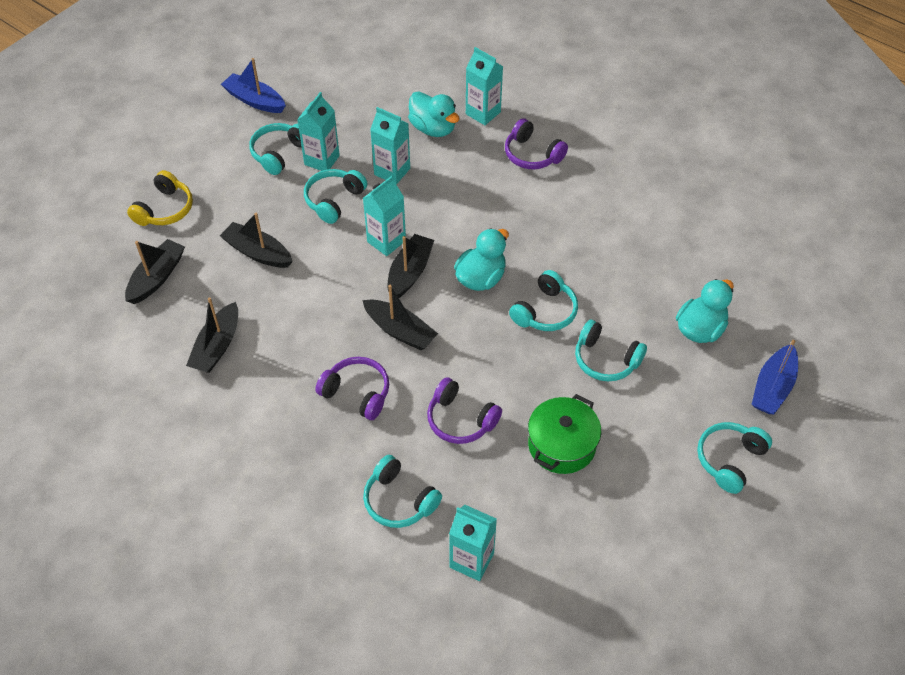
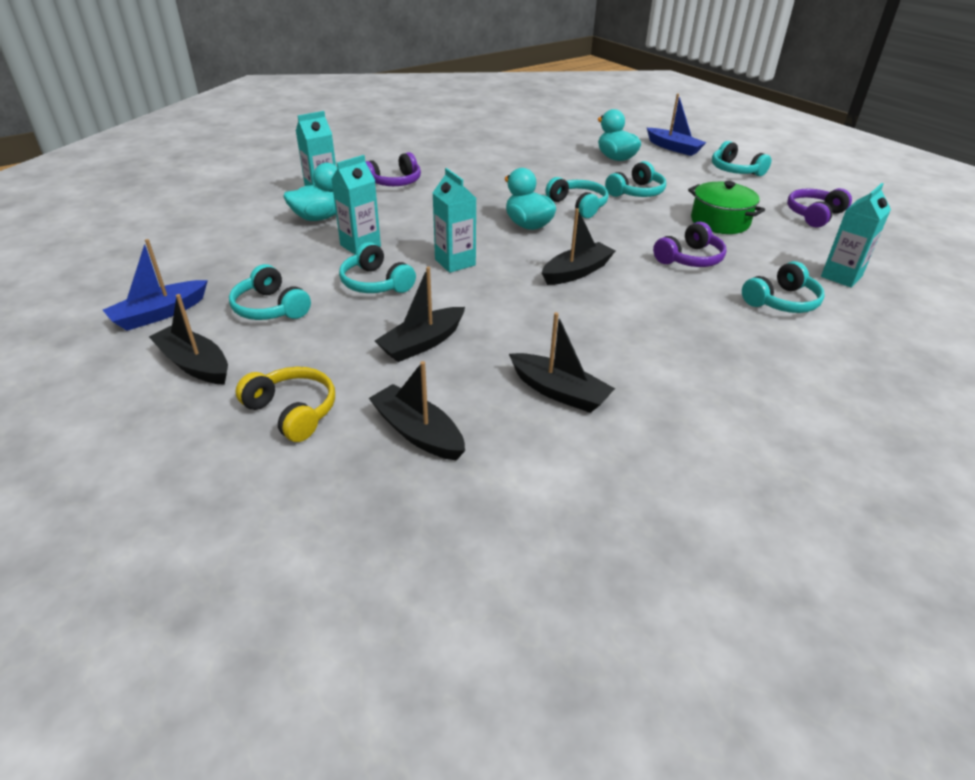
camera: 75 degrees left, 15 degrees down
turquoise carton [297,92,340,171] -> none
purple headphones [315,357,389,420] -> purple headphones moved to [787,188,852,228]
black boat [388,234,434,298] -> black boat moved to [149,294,228,385]

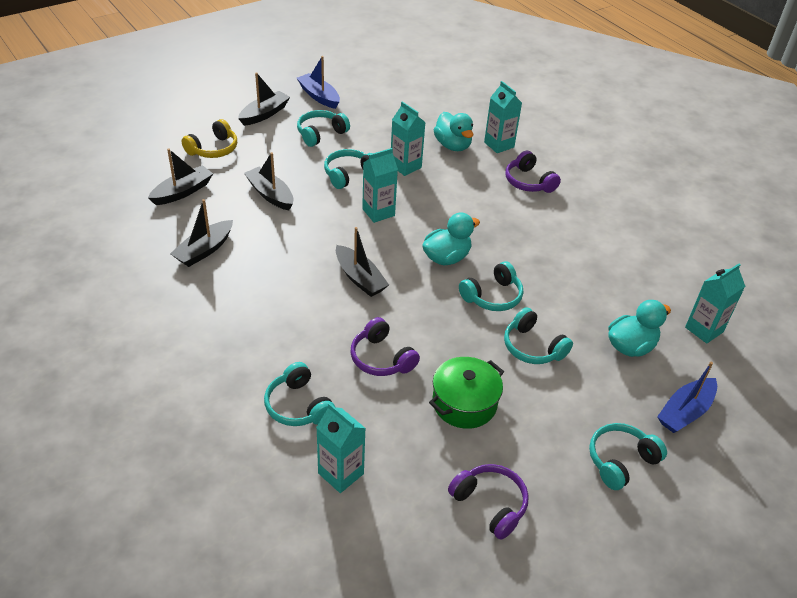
camera: 90 degrees right, 5 degrees up
none -> turquoise carton [685,263,745,344]

